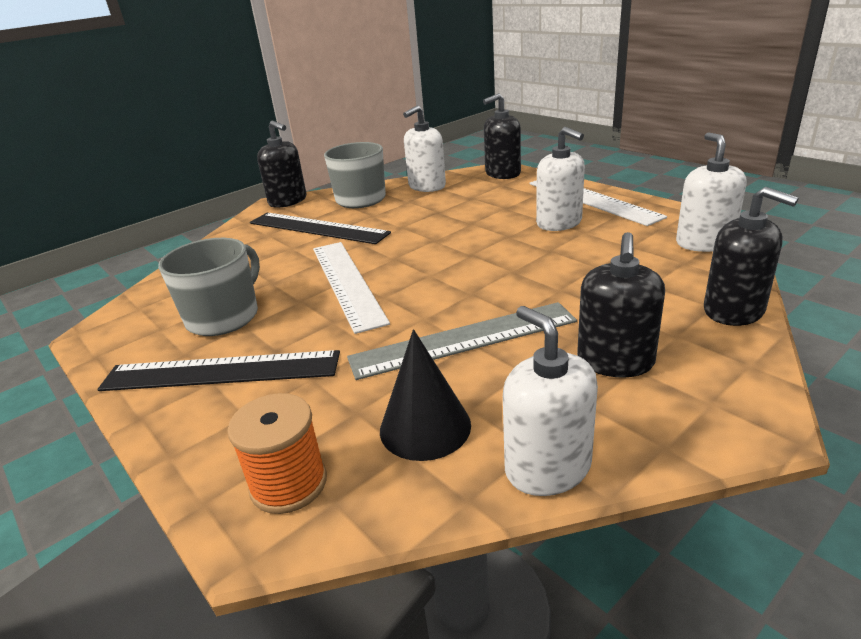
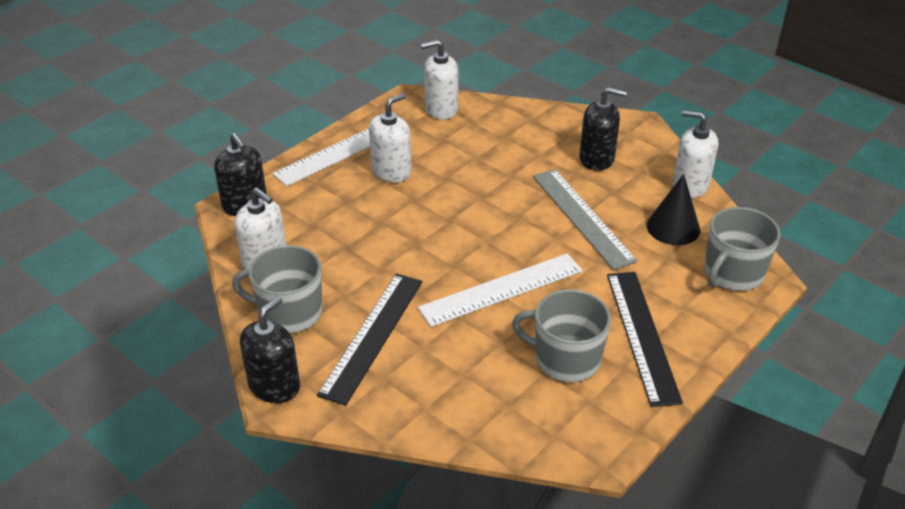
camera: 100 degrees left, 10 degrees up
orange spool [227,393,327,514] -> grey mug [705,207,780,291]
white soap dispenser [503,306,598,496] -> white soap dispenser turned 60 degrees clockwise [673,110,718,198]
black soap dispenser [704,187,799,326] -> none

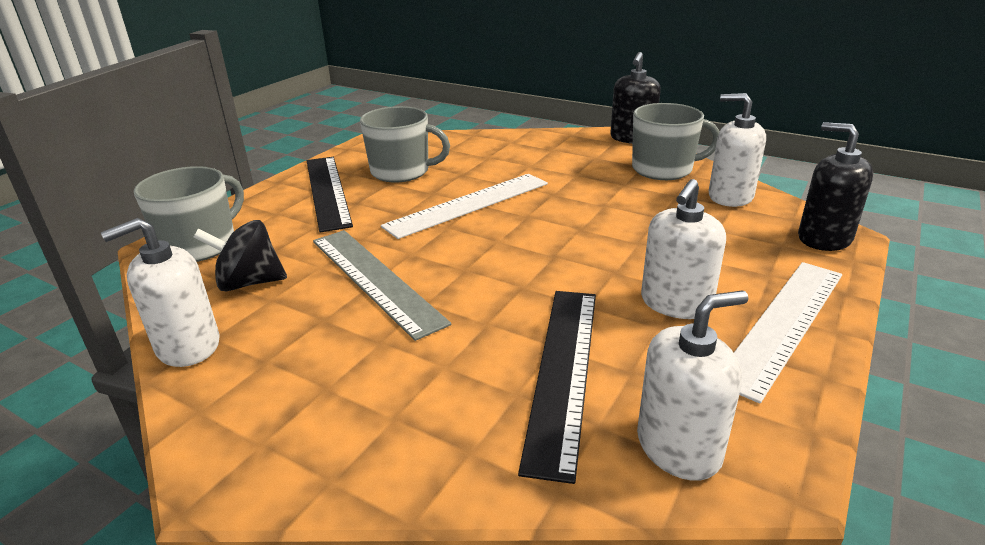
camera: 170 degrees right, 10 degrees down
black ruler [317,274,422,406] -> black ruler moved to [518,291,596,484]
black soap dispenser [579,87,627,171] -> none
black cone [647,174,700,245] -> black spinning top [193,220,287,291]
white soap dispenser [673,110,718,198] -> white soap dispenser turned 135 degrees clockwise [101,218,220,367]

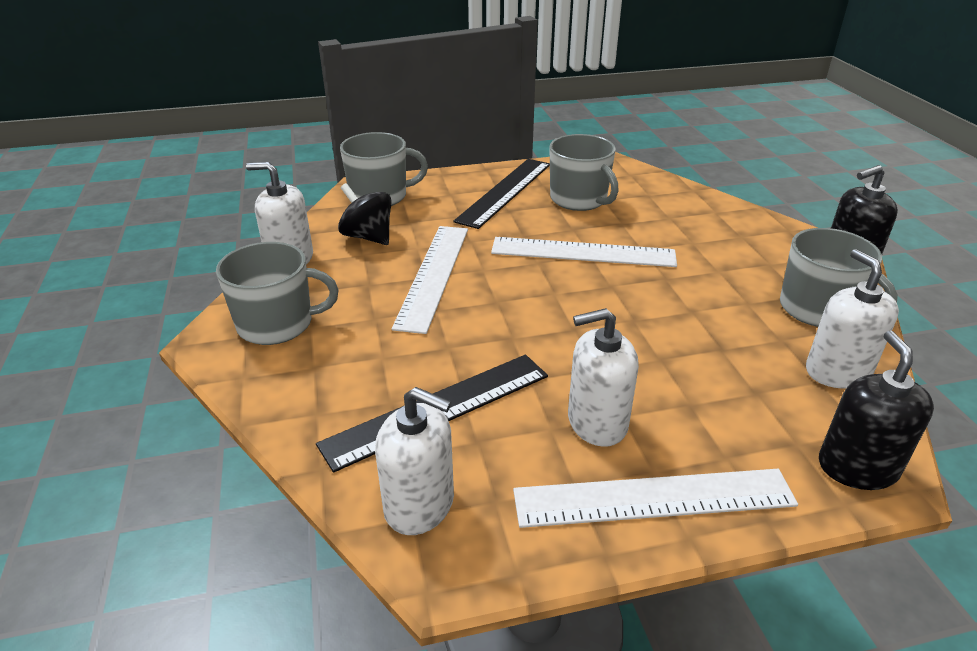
camera: 45 degrees right, 5 degrees up
grey ruler [313,230,451,341] -> white ruler [392,226,468,334]
none -> grey mug [216,242,339,345]

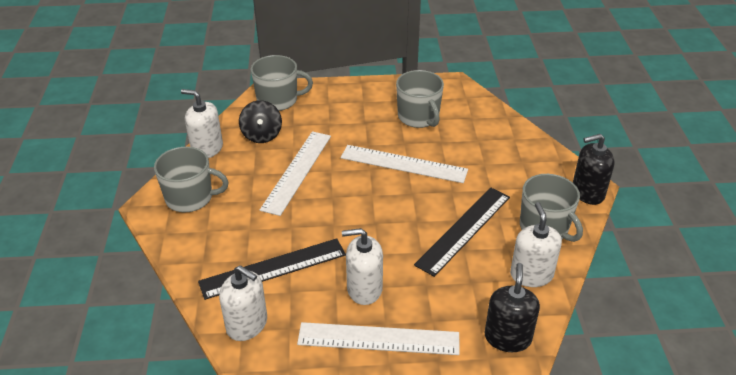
camera: 10 degrees right, 5 degrees up
black spinning top [338,183,392,245] -> black spinning top turned 150 degrees counterclockwise [239,100,282,143]
black ruler [453,159,550,229] -> black ruler moved to [414,188,510,277]

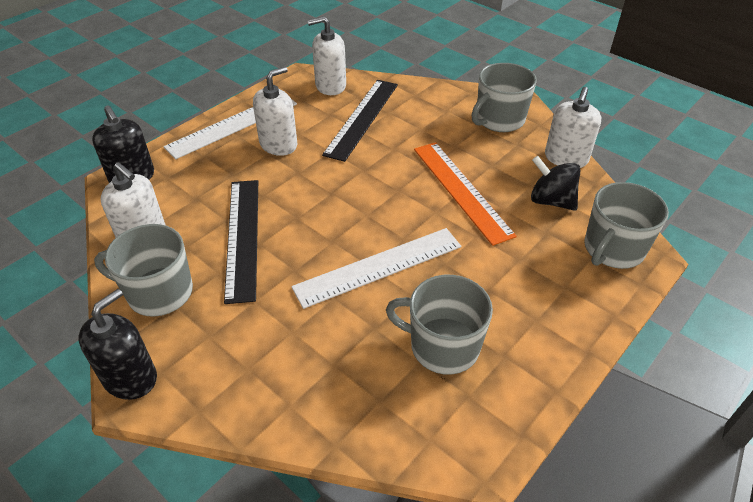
camera: 135 degrees right, 5 degrees up
white soap dispenser [181,89,223,158] -> white soap dispenser turned 135 degrees clockwise [545,87,601,168]
white ruler [260,131,331,216] -> orange ruler [414,142,517,246]

